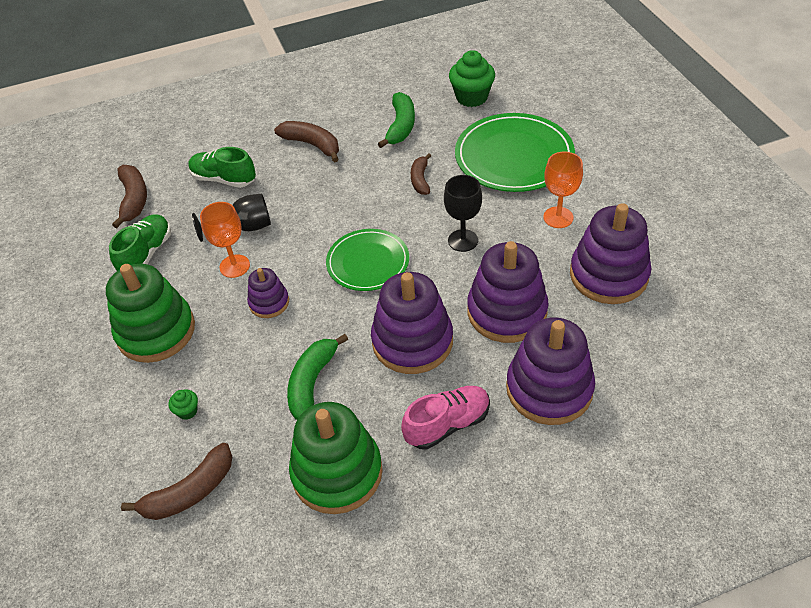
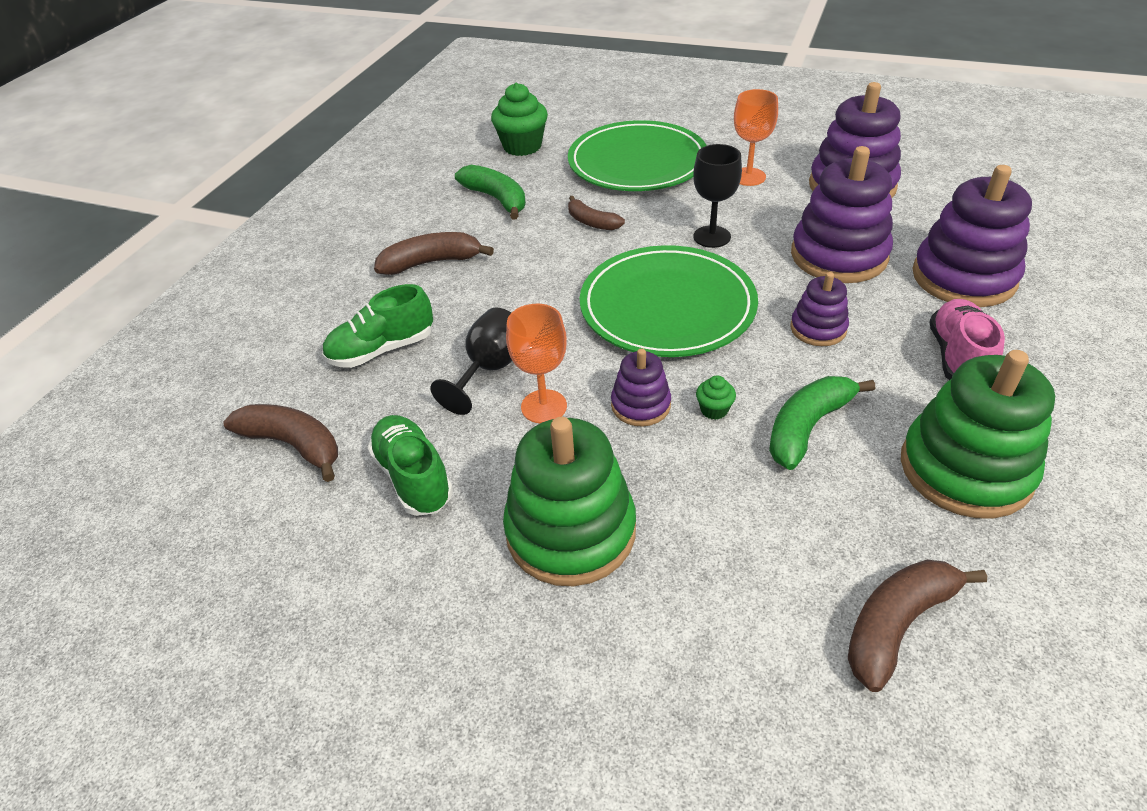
camera: 50 degrees left, 5 degrees down
brown banana [121,443,232,520] -> brown banana turned 135 degrees counterclockwise [848,560,987,692]
green cupcake [169,389,198,420] -> green cupcake moved to [696,375,736,420]
green banana [287,334,348,420] -> green banana turned 75 degrees clockwise [769,376,875,470]
green plate [326,229,409,291] -> green plate [580,245,758,357], size x1.58
purple stacking toy [371,272,453,374] -> purple stacking toy [790,272,849,346], size x0.53

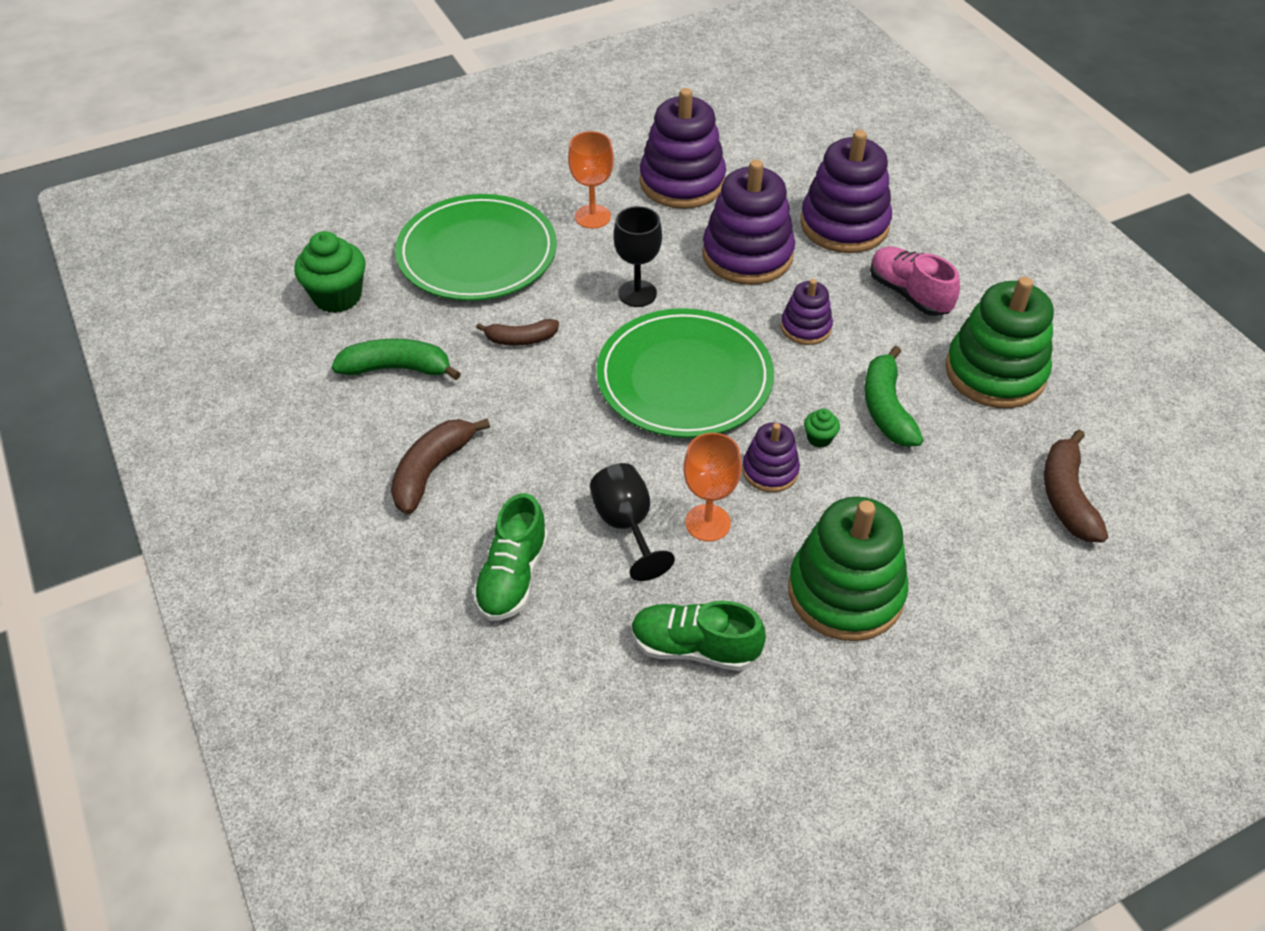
camera: 50 degrees left, 5 degrees up
brown banana [224,404,338,482] -> none

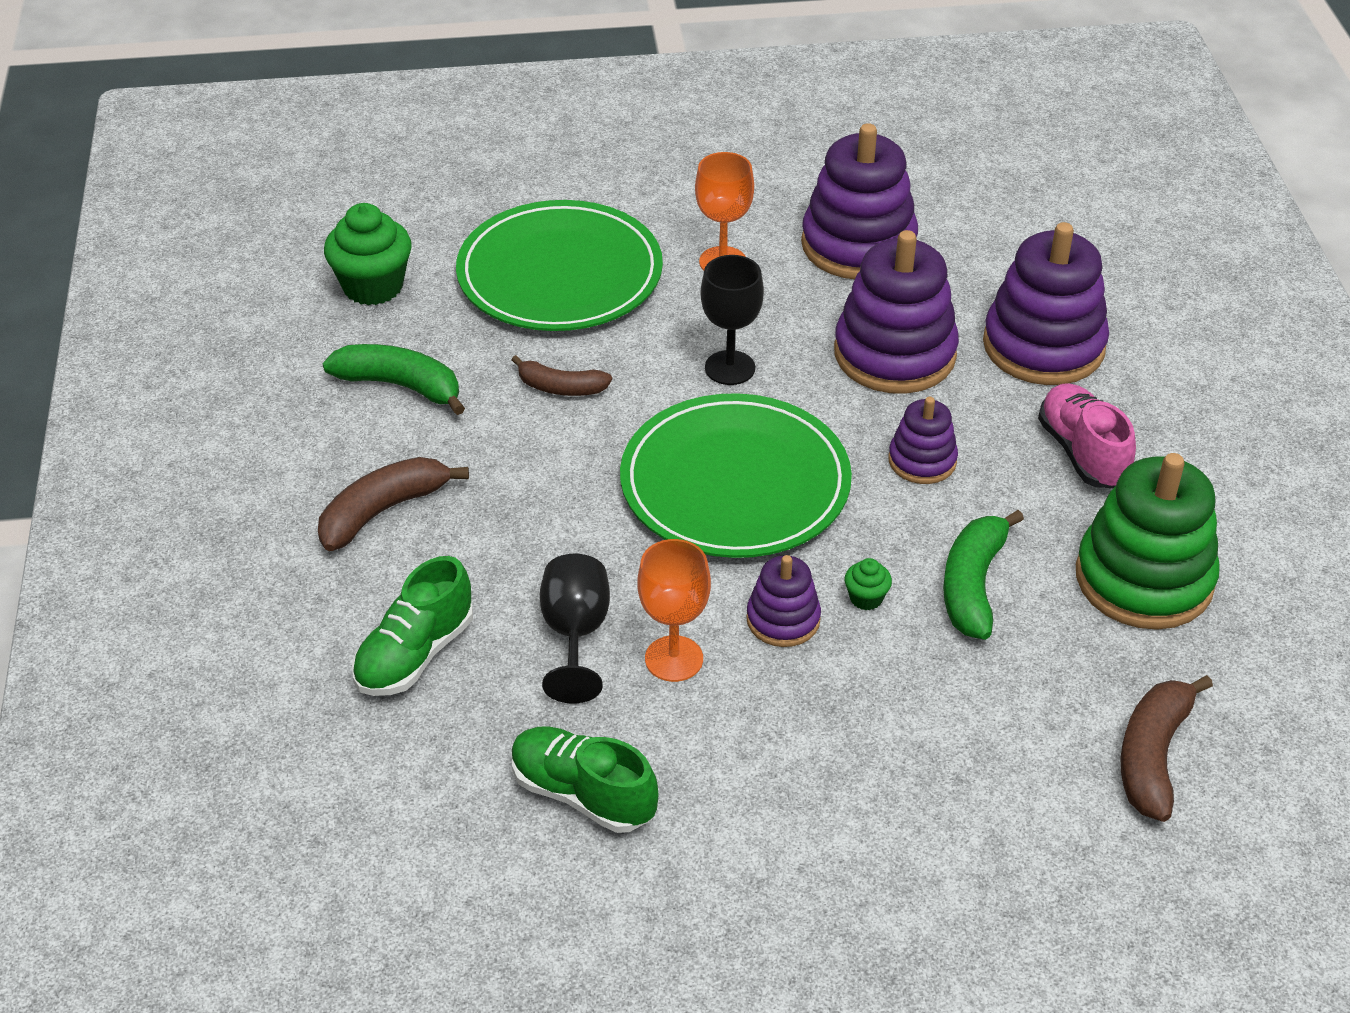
camera: 20 degrees right, 5 degrees down
green stacking toy [788,496,908,641] -> none

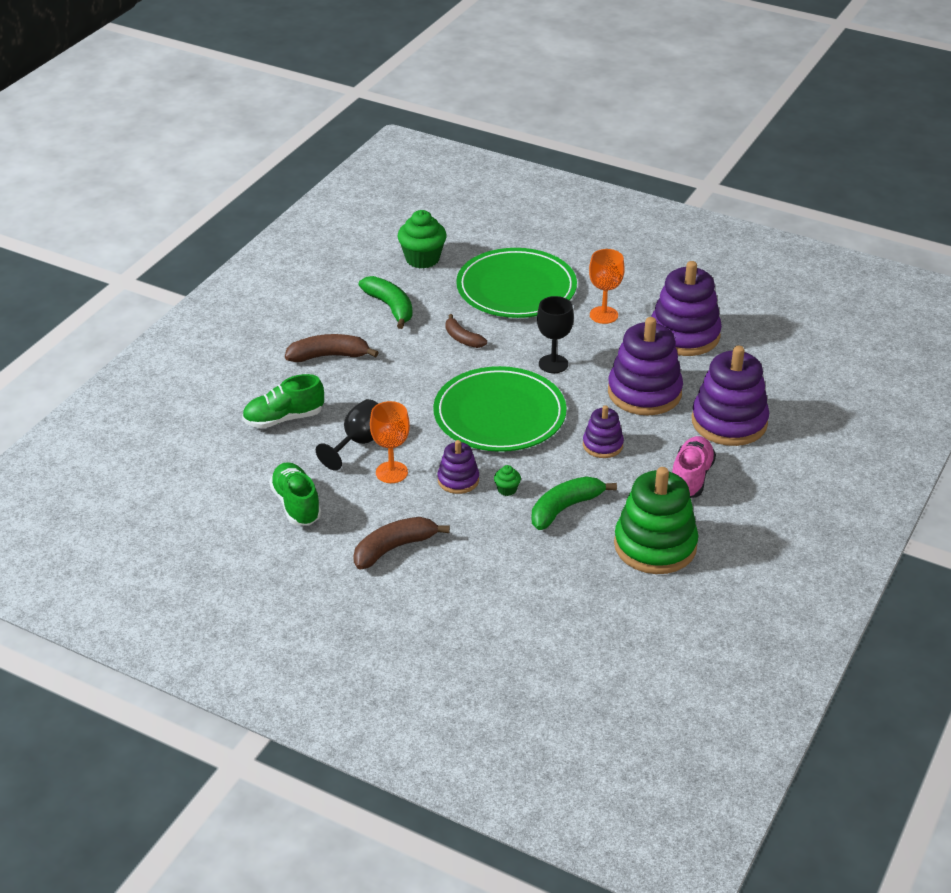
camera: 35 degrees right, 5 degrees down
brown banana [1121,675,1213,822] -> brown banana moved to [353,517,450,569]

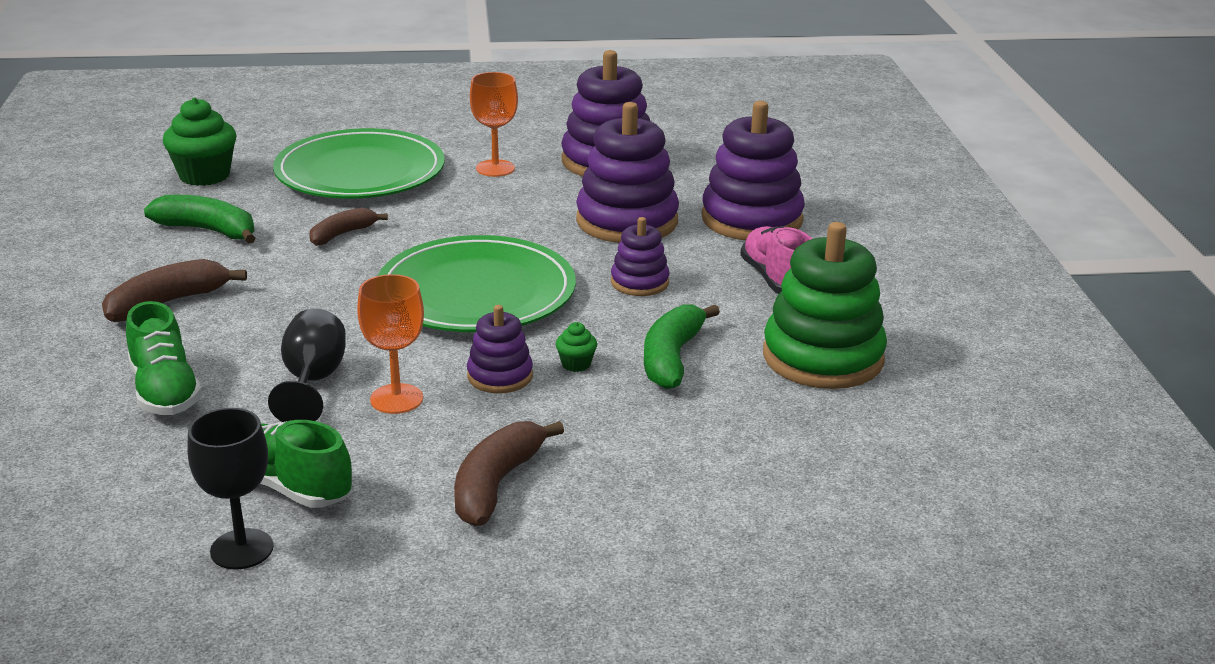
camera: 35 degrees left, 10 degrees down
green shoe [242,374,324,428] -> green shoe turned 60 degrees counterclockwise [126,301,202,415]
brown banana [446,314,487,348] -> brown banana turned 120 degrees clockwise [310,208,388,246]
black goblet [537,296,574,373] -> black goblet moved to [187,408,273,570]

